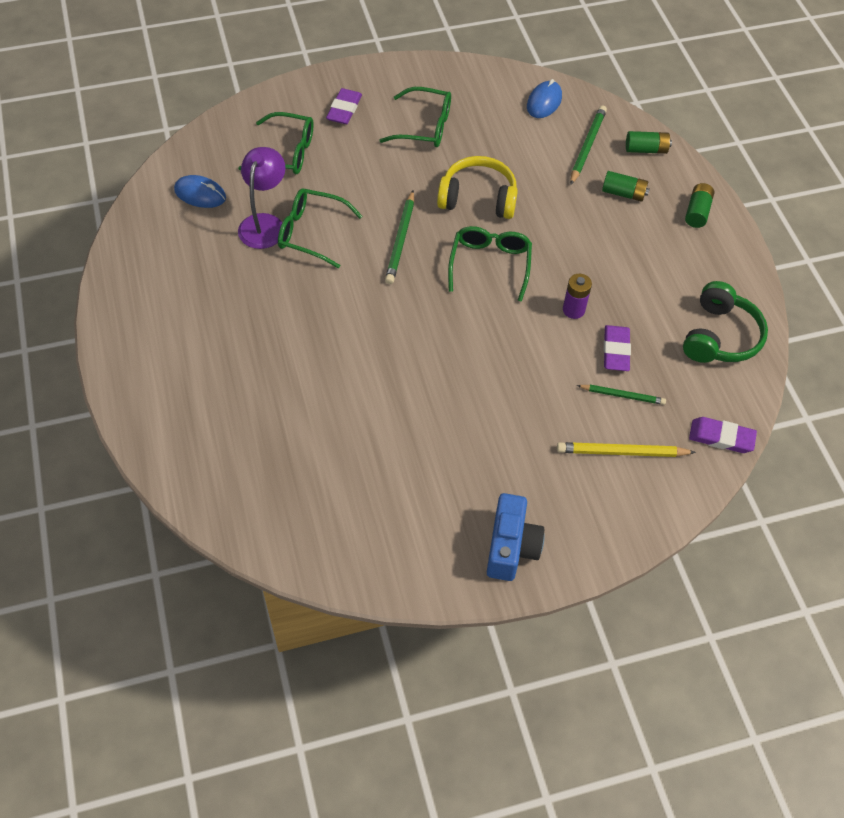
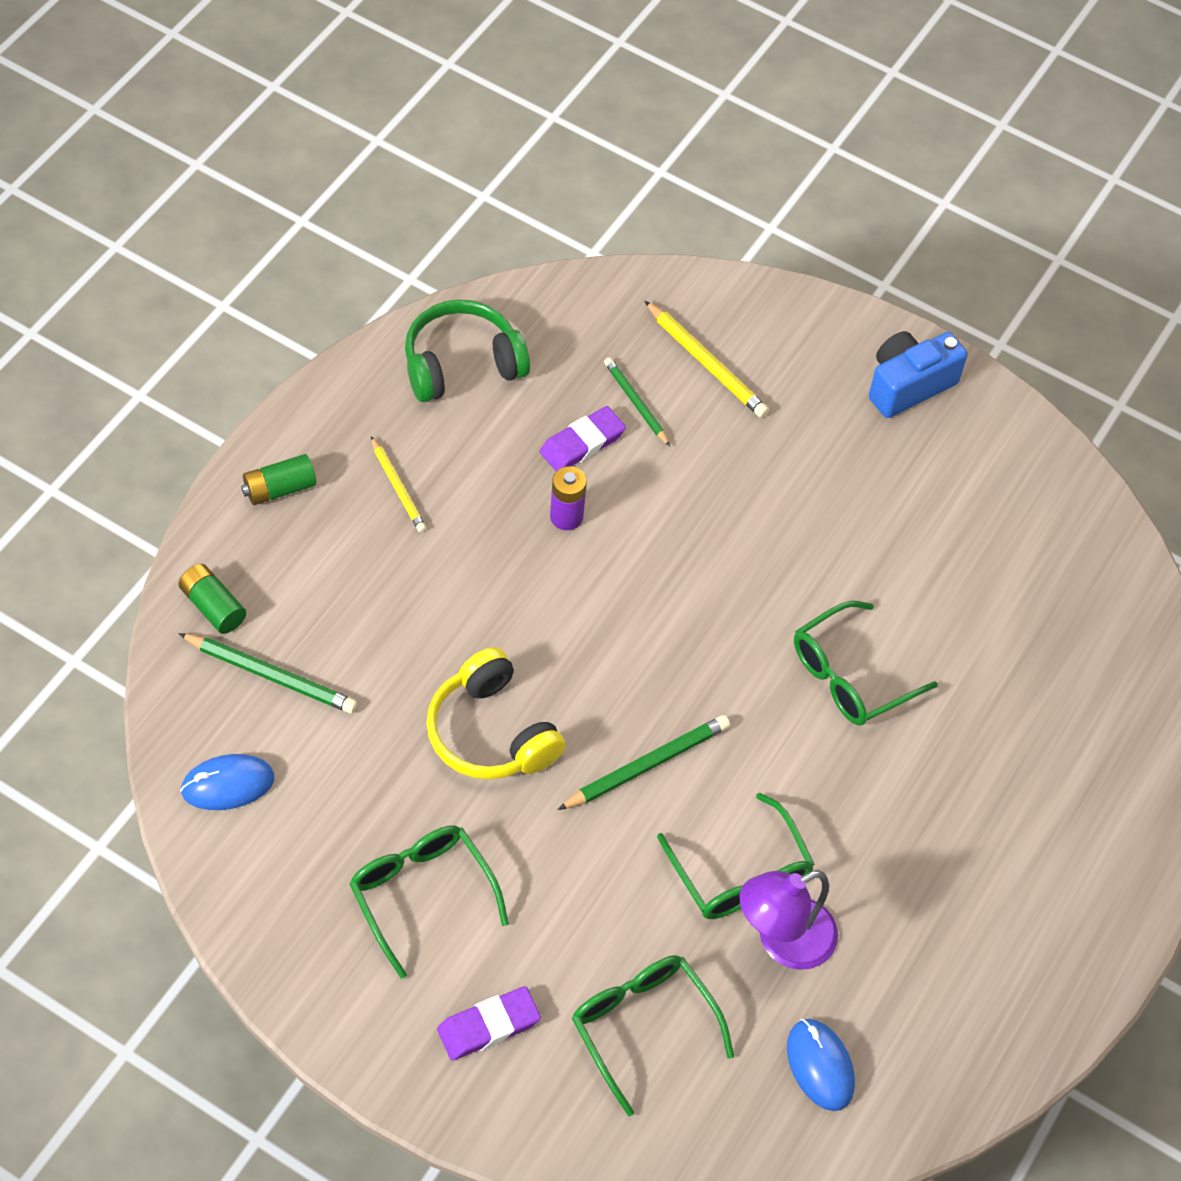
camera: 135 degrees left, 0 degrees up
green glasses [448,226,532,302] -> green glasses moved to [794,601,938,726]
green pencil [570,105,607,185] -> green pencil turned 135 degrees counterclockwise [178,633,357,714]
green battery [602,171,650,202] -> none
purple eraser [689,417,757,453] -> none
none -> yellow pencil [371,436,426,533]

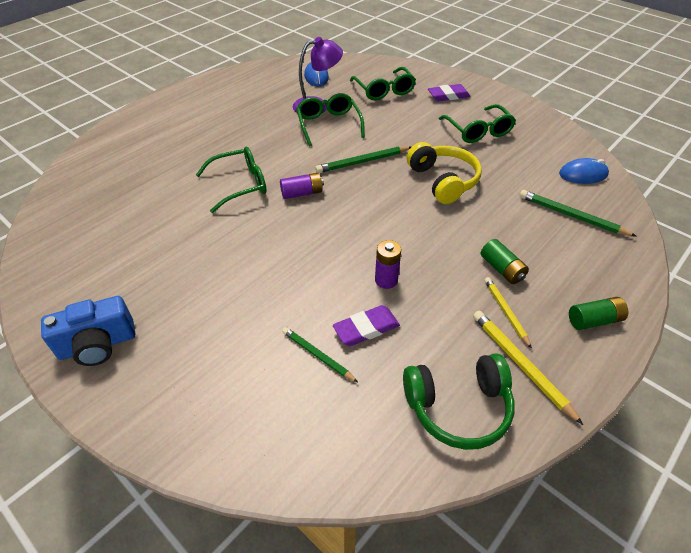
camera: 165 degrees left, 10 degrees down
green battery [178,564,246,634] -> green battery moved to [481,239,529,284]
green pencil [604,357,670,446] -> green pencil turned 150 degrees clockwise [282,327,358,382]
yellow pencil [644,300,769,418] -> yellow pencil moved to [473,311,583,425]
none -> purple battery [280,173,324,199]

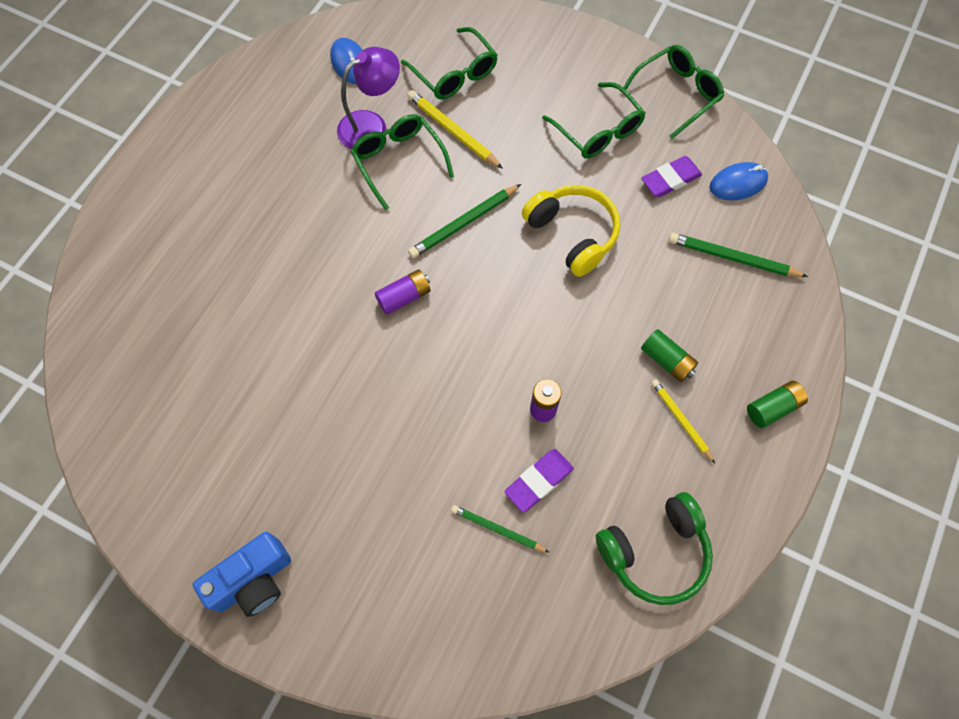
camera: 15 degrees left, 20 degrees up
green glasses [196,147,267,213] -> green glasses moved to [623,45,724,139]
purple eraser [428,84,470,101] -> purple eraser moved to [641,156,702,197]
yellow pencil [473,311,583,425] -> yellow pencil moved to [407,90,503,169]

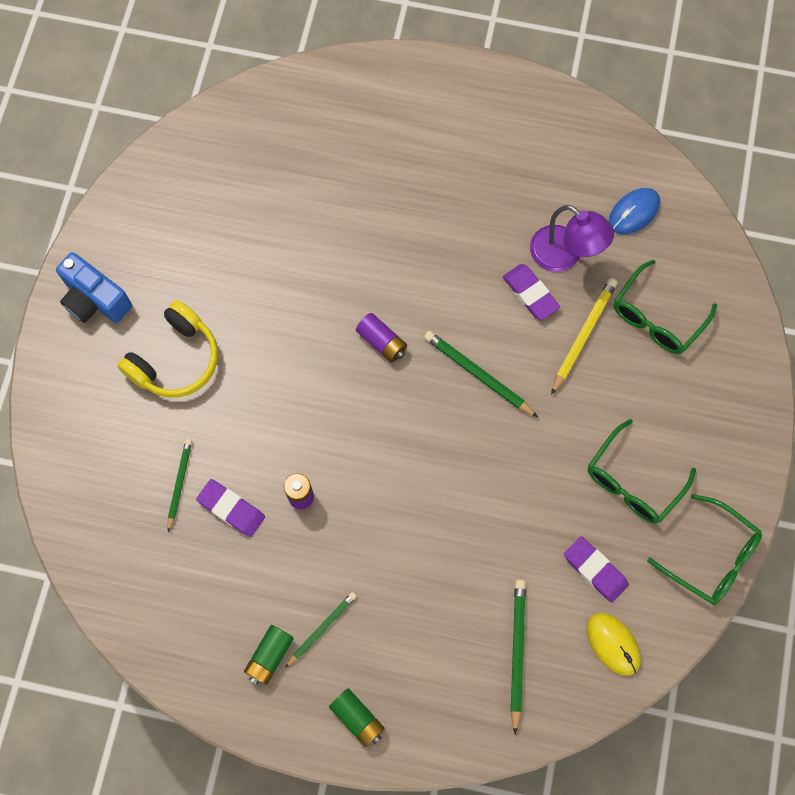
camera: 75 degrees right, 5 degrees up
green glasses [350,114,454,210] -> purple eraser [503,264,560,320]
yellow headphones [522,185,620,277] -> yellow headphones moved to [117,300,218,398]
green headphones [595,492,713,605] -> none
green battery [641,329,698,382] -> green battery moved to [244,625,294,685]
yellow pencil [651,380,715,463] -> green pencil [285,592,357,668]
blue mouse [709,162,768,200] -> yellow mouse [587,613,641,676]

